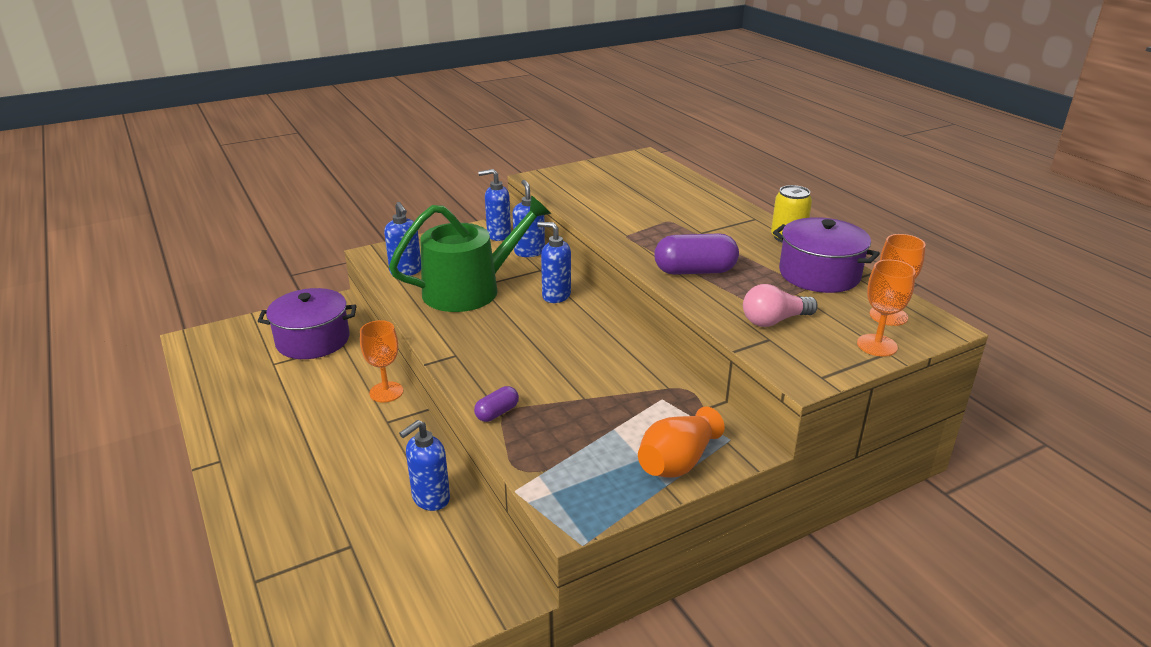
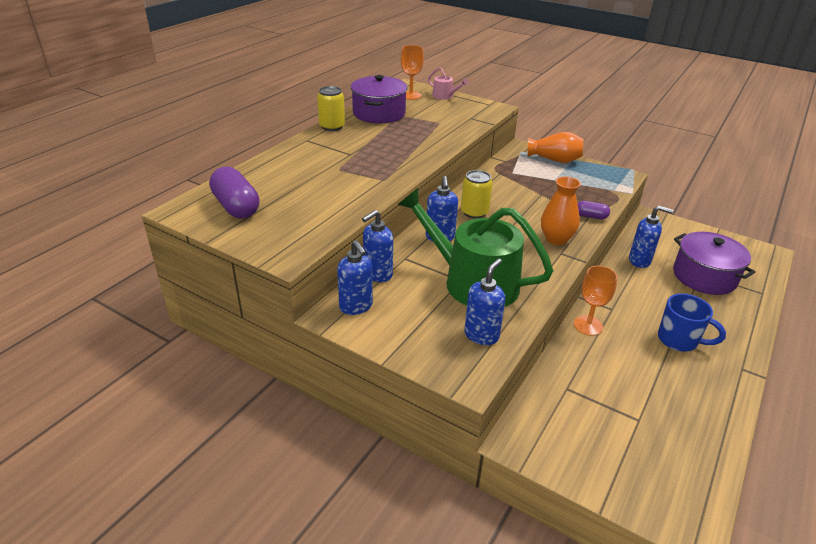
camera: 120 degrees left, 5 degrees up
purple pot [258,288,356,359] -> purple pot moved to [673,232,755,295]
purple capsule [655,233,739,275] -> purple capsule moved to [209,167,259,219]
pink light bulb [743,284,818,327] -> none
orange goblet [857,260,916,357] -> pink watering can [428,67,468,100]
none -> yellow can [461,170,493,219]
none -> orange vase [541,176,581,245]
none -> blue mug [658,293,726,351]

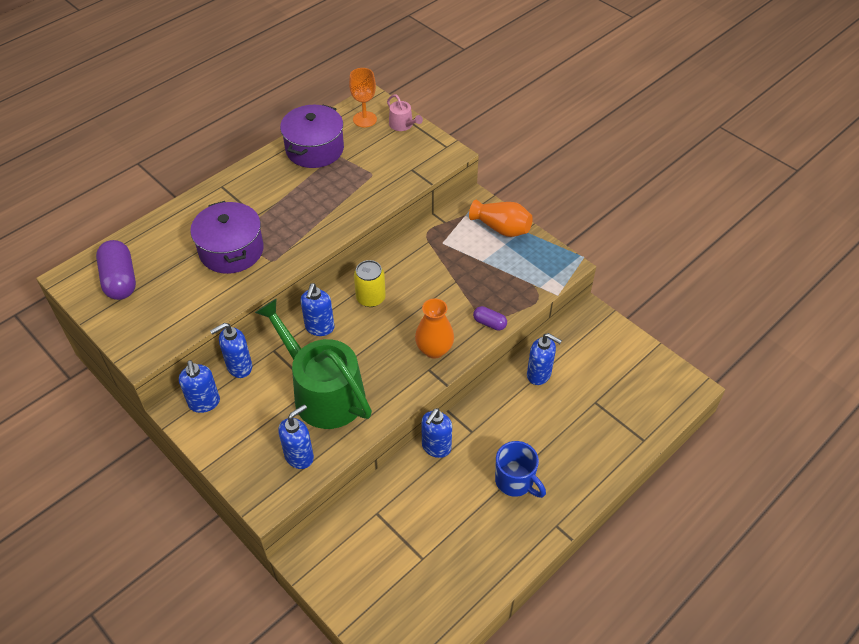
camera: 15 degrees right, 15 degrees up
yellow can [317,86,345,131] -> none
orange goblet [574,266,617,336] -> blue soap dispenser [421,408,452,458]
purple pot [673,232,755,295] -> purple pot moved to [190,201,264,274]

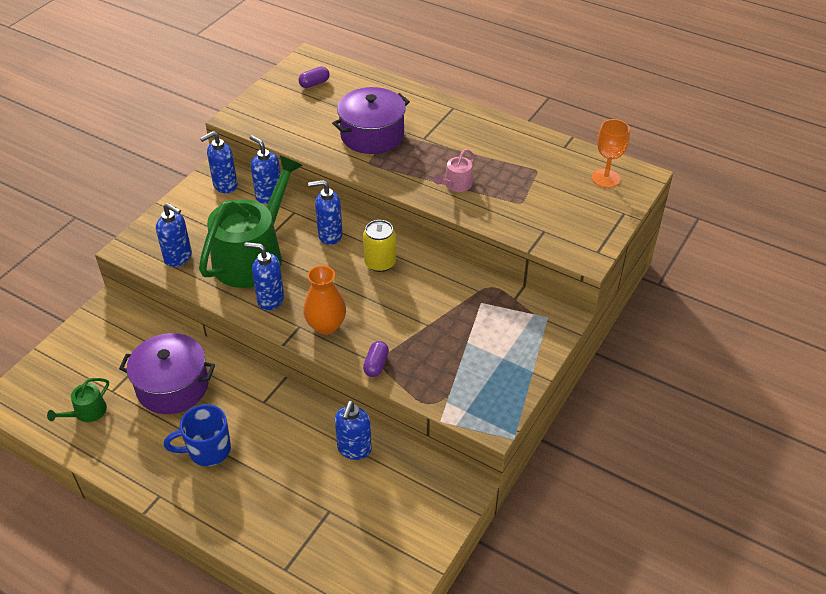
camera: 75 degrees right, 5 degrees down
purple capsule [96,240,136,300] -> purple capsule [298,66,330,88], size x0.53
purple pot [280,105,344,168] -> purple pot moved to [119,333,215,414]
pink watering can [387,94,423,131] -> pink watering can moved to [434,149,474,192]
blue soap dispenser [421,408,452,458] -> blue soap dispenser moved to [244,242,284,310]
orange vase [469,199,533,237] -> none
blue mug [495,441,546,498] -> blue mug turned 45 degrees clockwise [164,404,231,466]
none -> green watering can [47,378,109,422]

